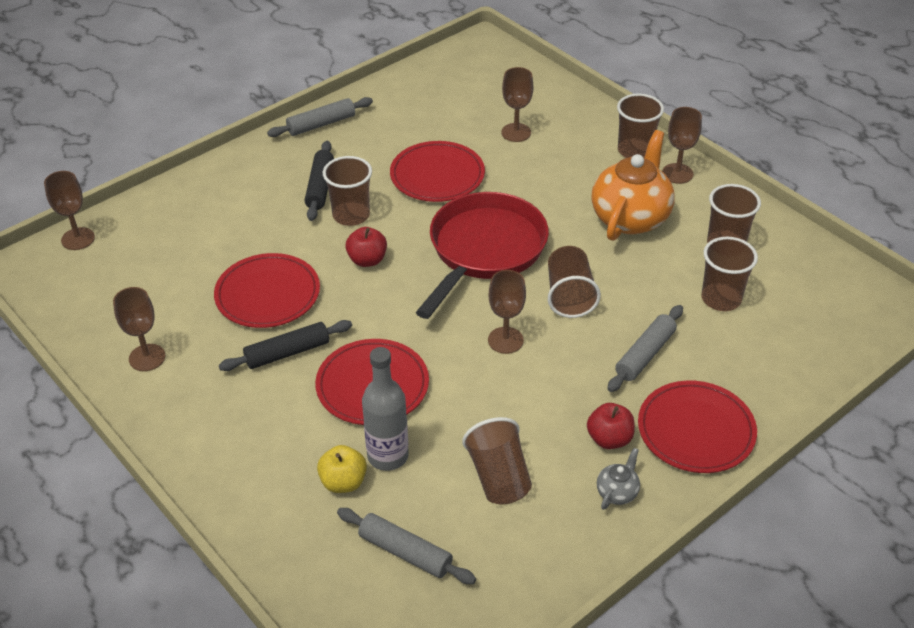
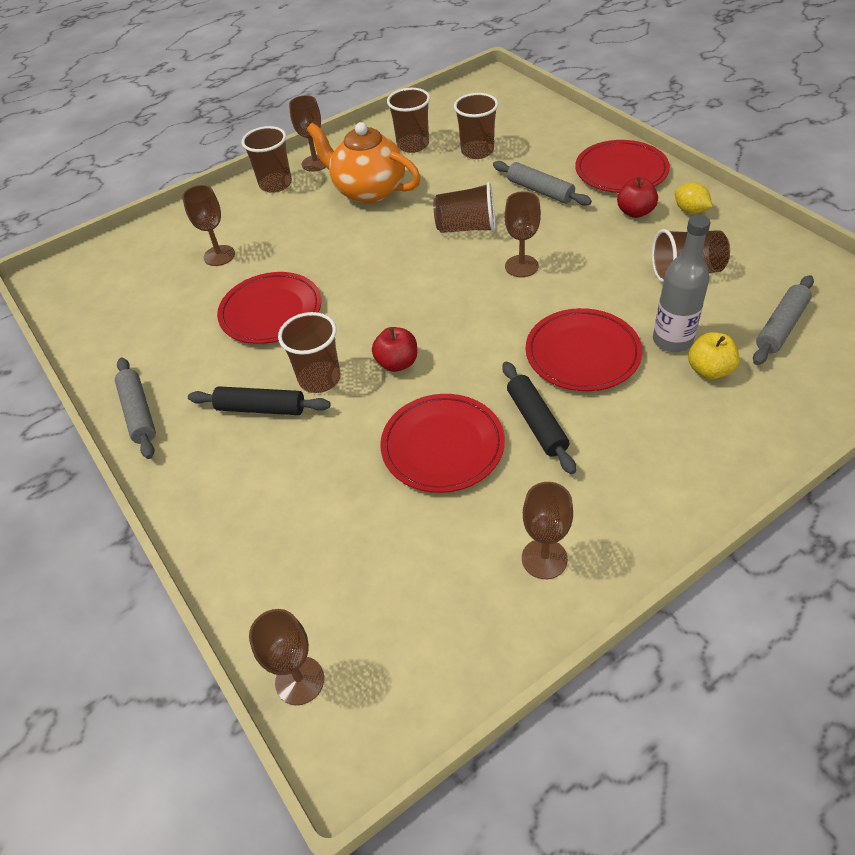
camera: 80 degrees left, 5 degrees up
red pan [416,192,549,319] -> none
grey teapot [597,448,640,510] -> yellow lemon [675,183,712,214]

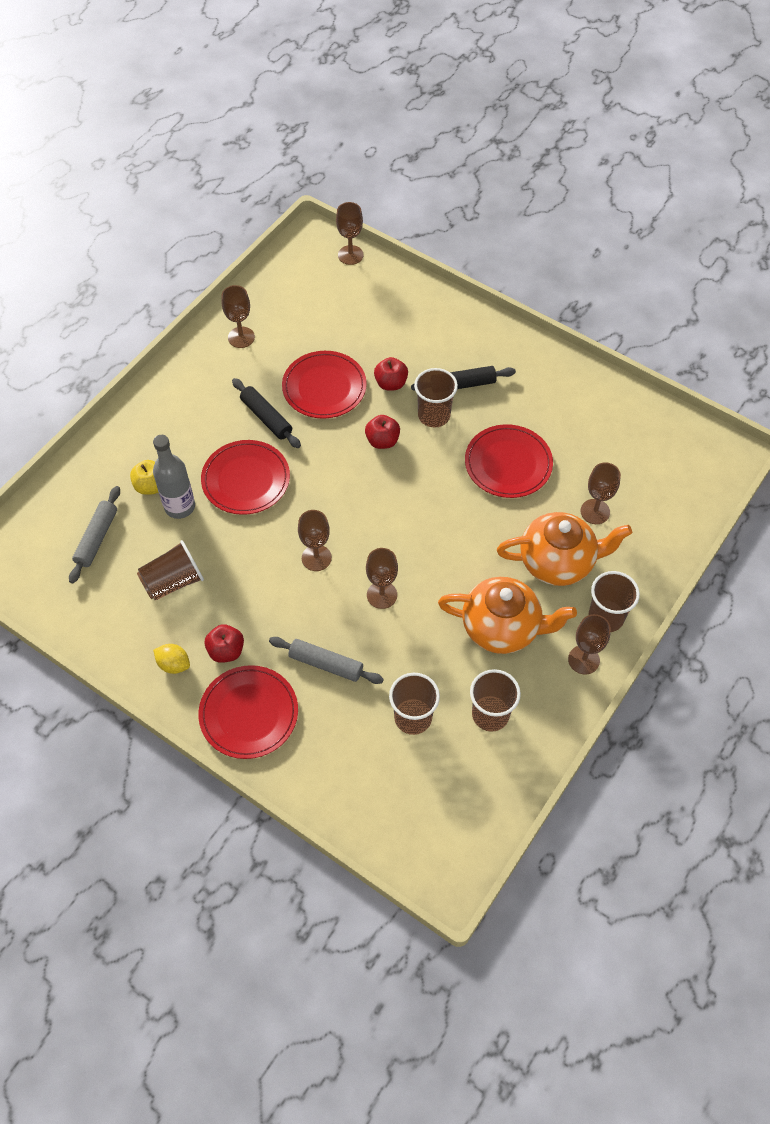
camera: 155 degrees right, 10 degrees up
grey rolling pin [115,358,156,459] -> none
brown cup [433,182,495,233] -> brown goblet [366,548,398,609]
none -> red apple [374,357,408,390]
none -> orange teapot [497,512,632,586]

